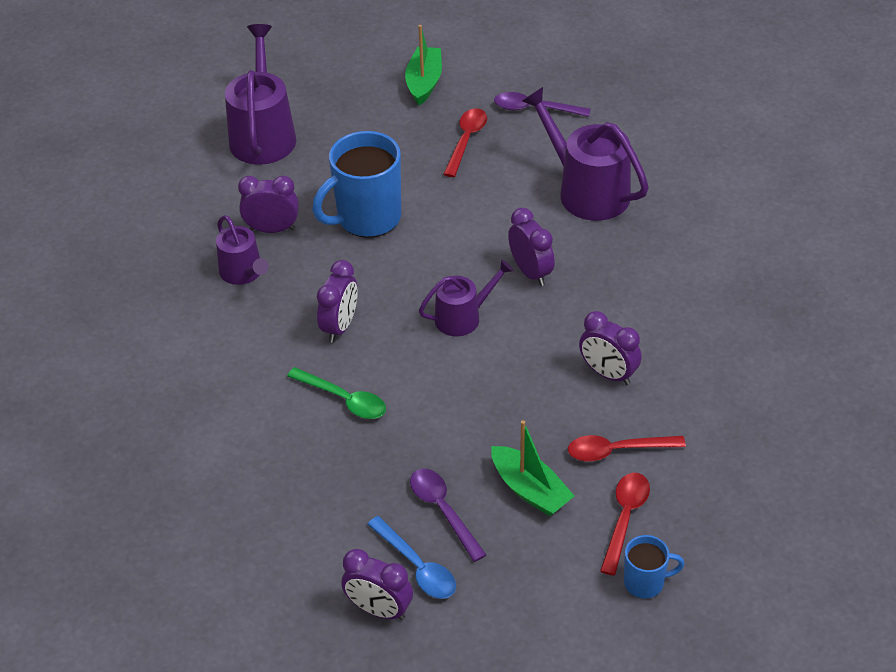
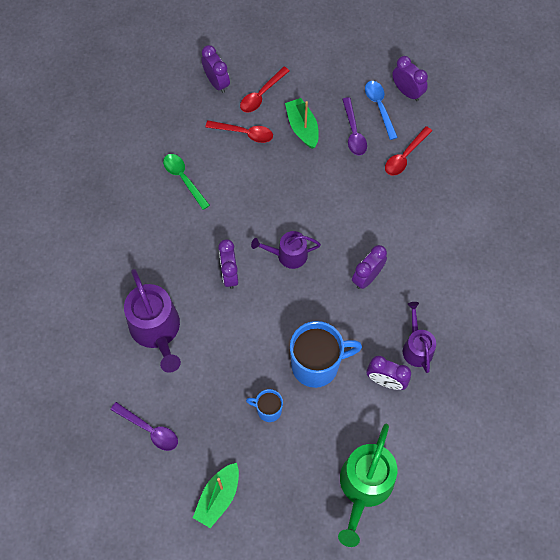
camera: 160 degrees left, 20 degrees up
purple watering can [225,24,296,165] -> green watering can [338,424,397,547]
green spoon [287,367,386,419] -> green spoon moved to [163,154,210,210]
red spoon [443,108,487,177] -> red spoon moved to [385,126,432,176]
purple clock [579,311,642,385] -> purple clock moved to [201,45,230,93]
blue mug [624,535,685,599] -> blue mug moved to [246,389,283,422]

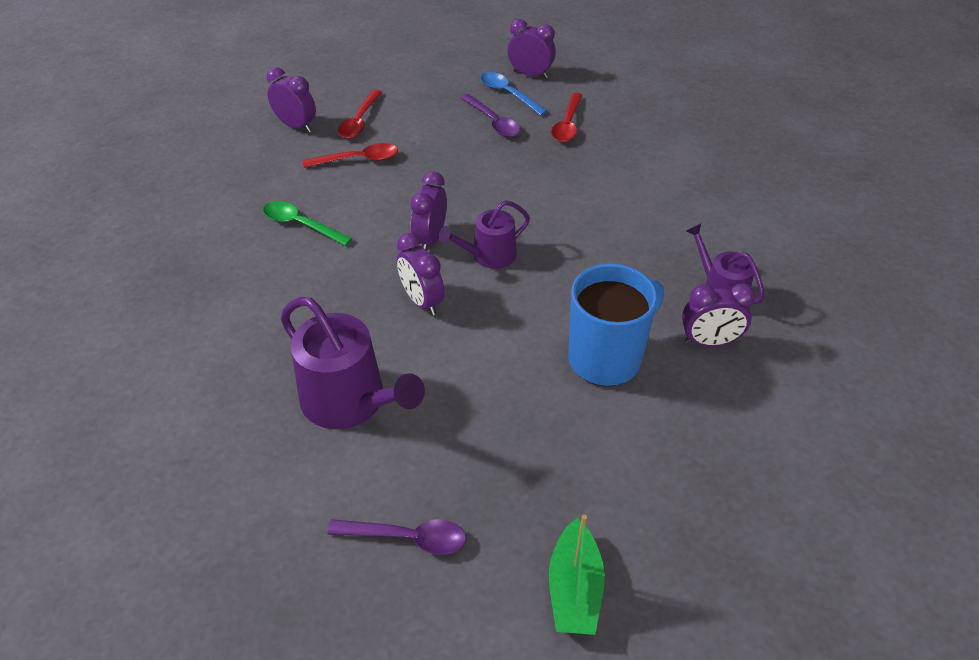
camera: 25 degrees left, 20 degrees down
blue mug [246,389,283,422] -> none
green boat [285,98,319,149] -> none
green watering can [338,424,397,547] -> none
purple clock [352,245,387,289] -> purple clock moved to [411,172,447,250]

